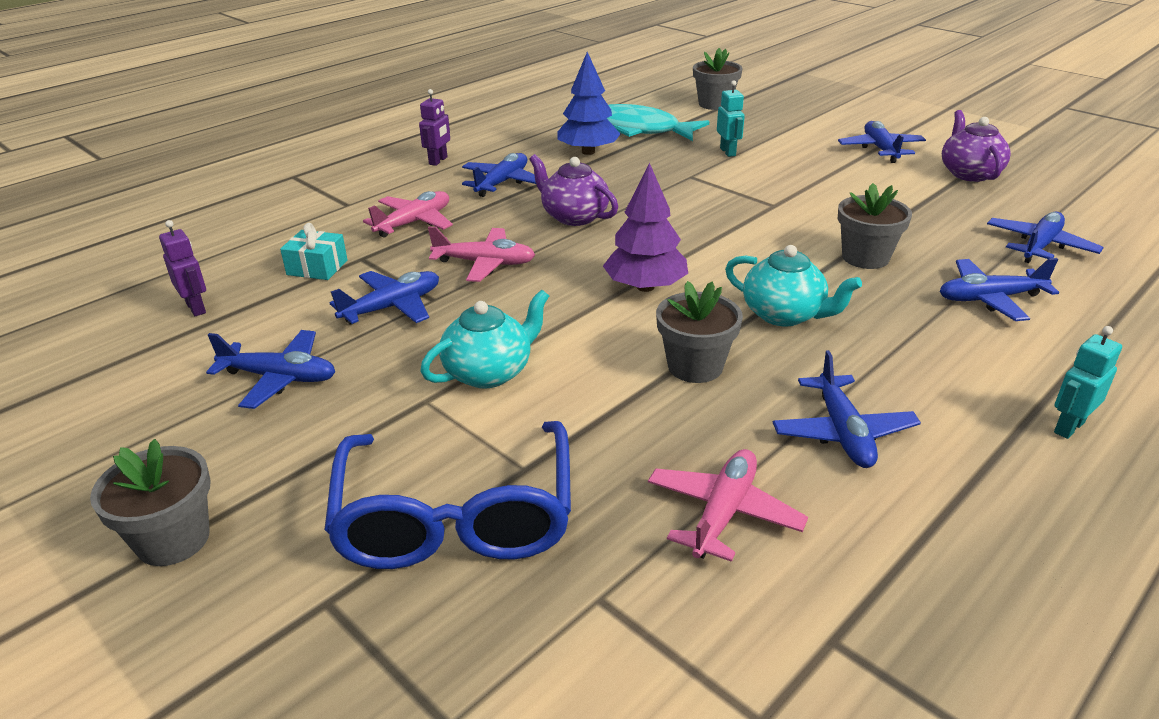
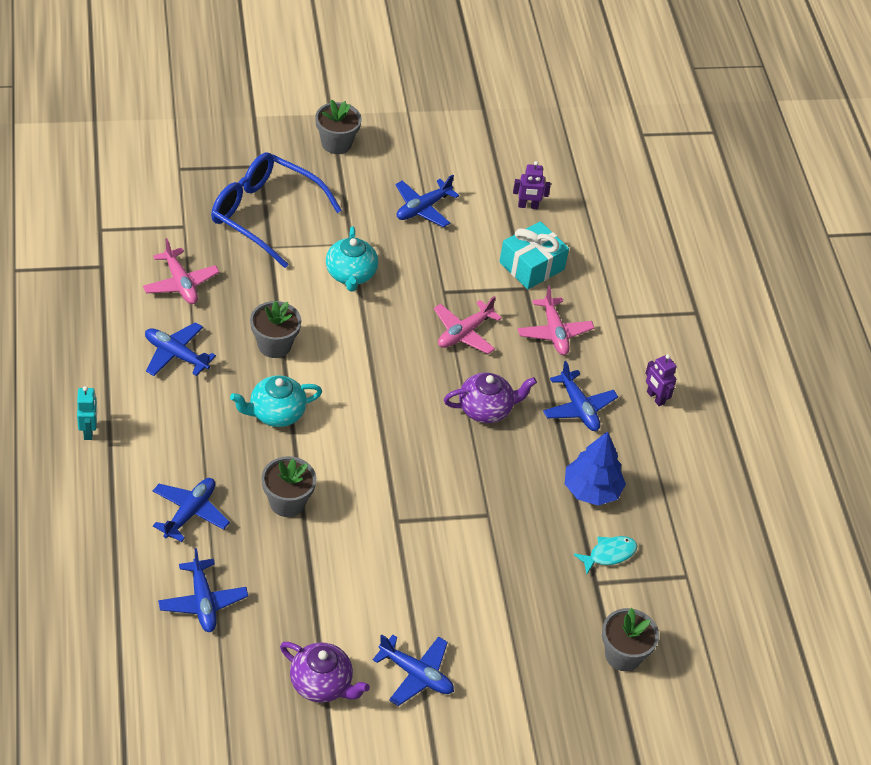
camera: 120 degrees right, 15 degrees up
turquoise gift [280,223,347,280] -> turquoise gift [499,221,569,289], size x1.54
blue plane [330,271,439,325] -> none
purple tree [603,163,688,292] -> none
turquoise fish [607,104,709,141] -> turquoise fish [574,536,637,574], size x0.52
turquoise robot [717,80,745,157] -> none

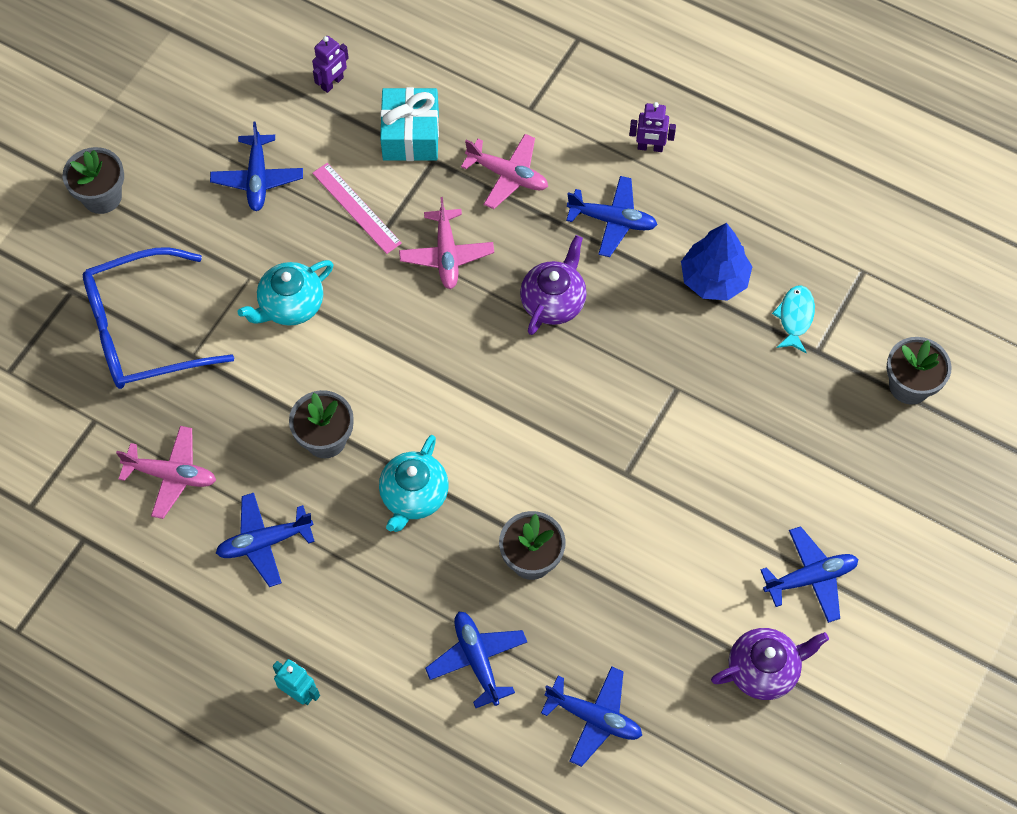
camera: 45 degrees left, 15 degrees up
turquoise teapot [326,226,378,292] -> turquoise teapot turned 105 degrees clockwise [238,260,333,326]
none -> pink ruler [312,163,402,254]

